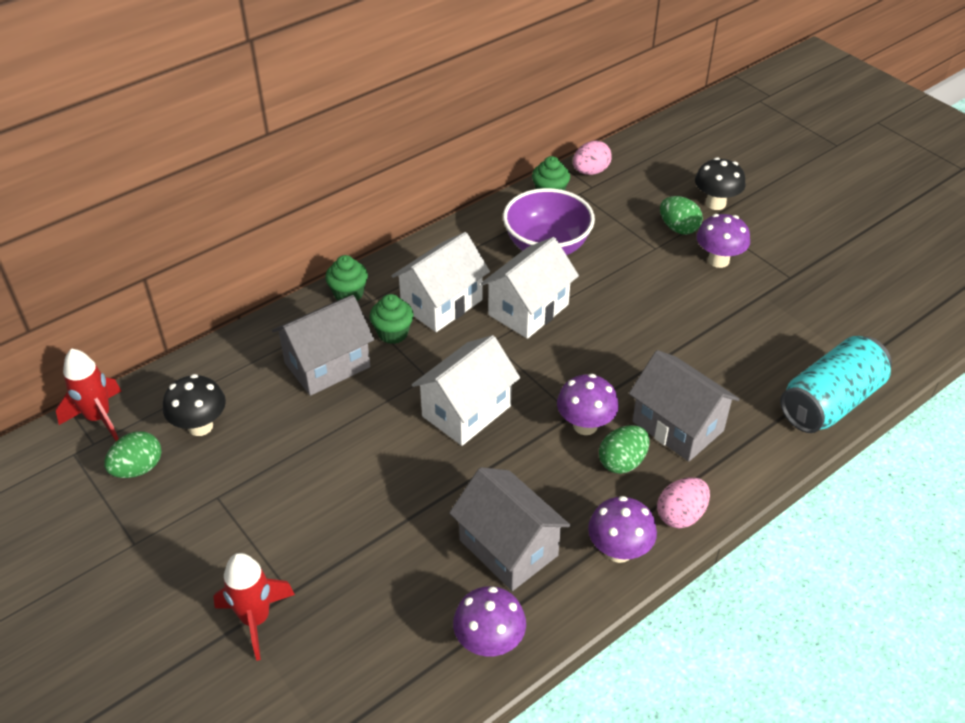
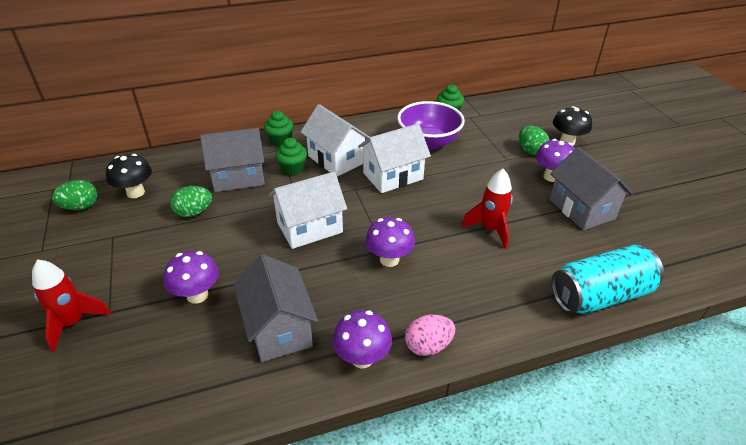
camera: 20 degrees right, 5 degrees down
red rocket [56,348,121,441] -> red rocket moved to [461,169,513,249]
white house [391,232,490,332] -> white house turned 75 degrees clockwise [301,104,370,176]
purple mushroom [453,586,526,657] -> purple mushroom moved to [164,251,219,304]
pink egg [573,141,612,175] -> none
green egg [599,425,649,474] -> green egg moved to [170,186,212,217]
grey house [629,350,740,462] -> grey house moved to [550,147,633,230]

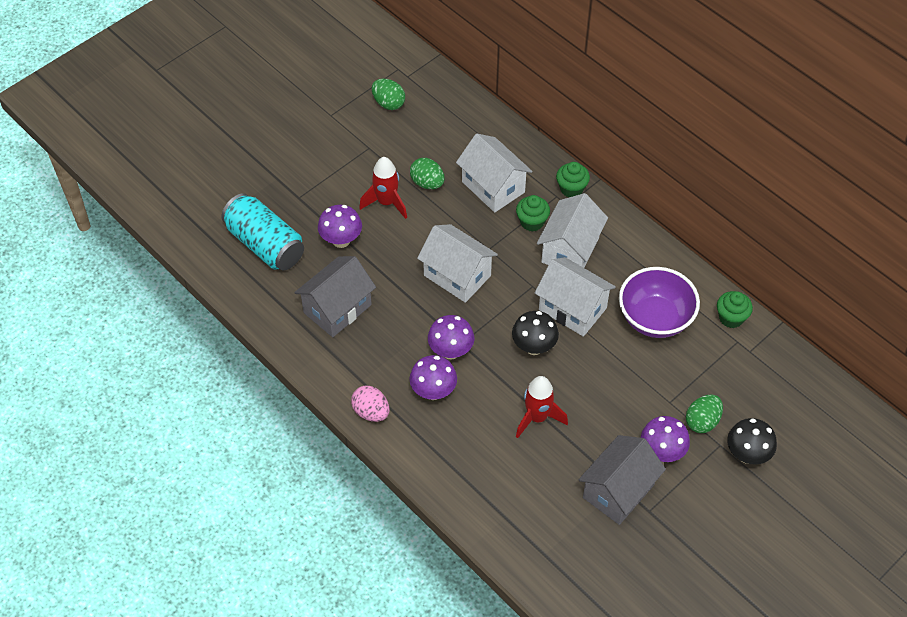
camera: 65 degrees right, 15 degrees up
red rocket [32,260,111,352] -> red rocket moved to [359,157,407,219]
black mushroom [106,154,152,198] -> black mushroom moved to [512,311,559,355]
grey house [200,128,265,192] -> white house [456,134,532,213]
purple mushroom [332,310,392,368] -> purple mushroom moved to [409,355,457,400]
turquoise can [551,245,664,314] -> turquoise can moved to [221,193,304,270]

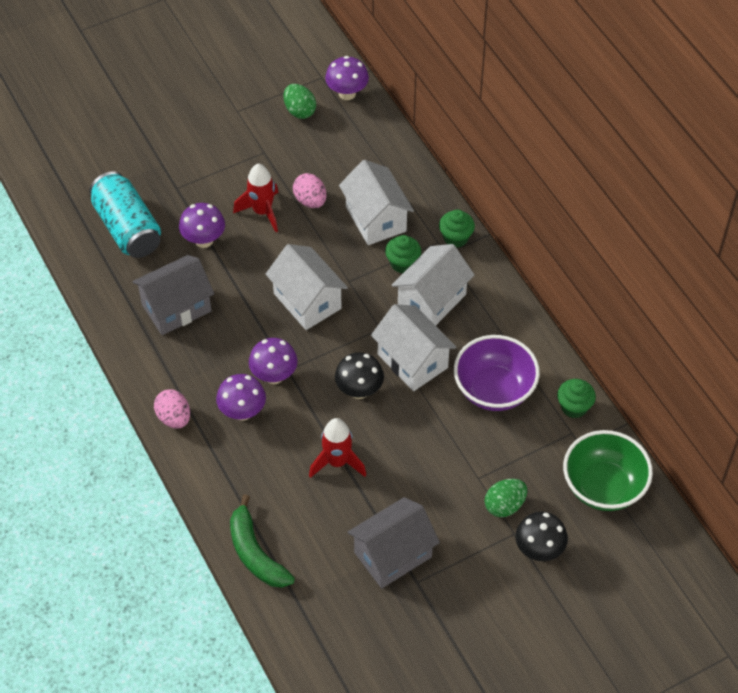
camera: 15 degrees right, 0 degrees up
green egg [410,158,445,189] -> pink egg [293,173,326,208]
purple mushroom [641,416,690,462] -> purple mushroom moved to [325,56,369,100]
none -> green banana [230,494,295,588]
none -> green bowl [563,430,653,511]

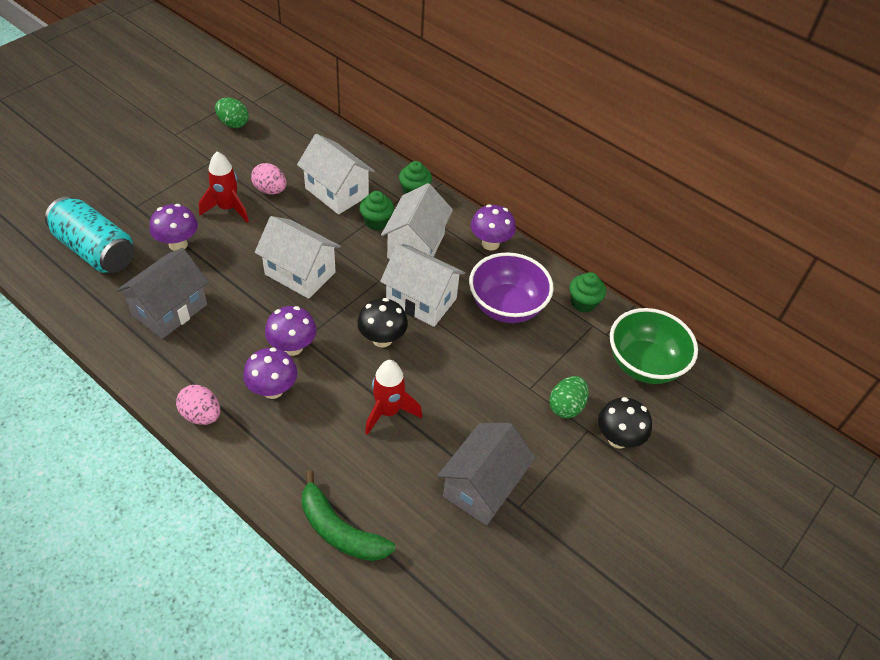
camera: 25 degrees left, 5 degrees down
purple mushroom [325,56,369,100] -> purple mushroom moved to [471,204,516,250]

